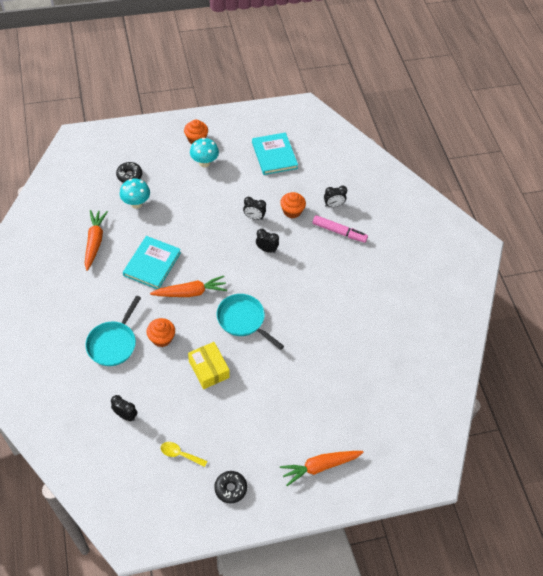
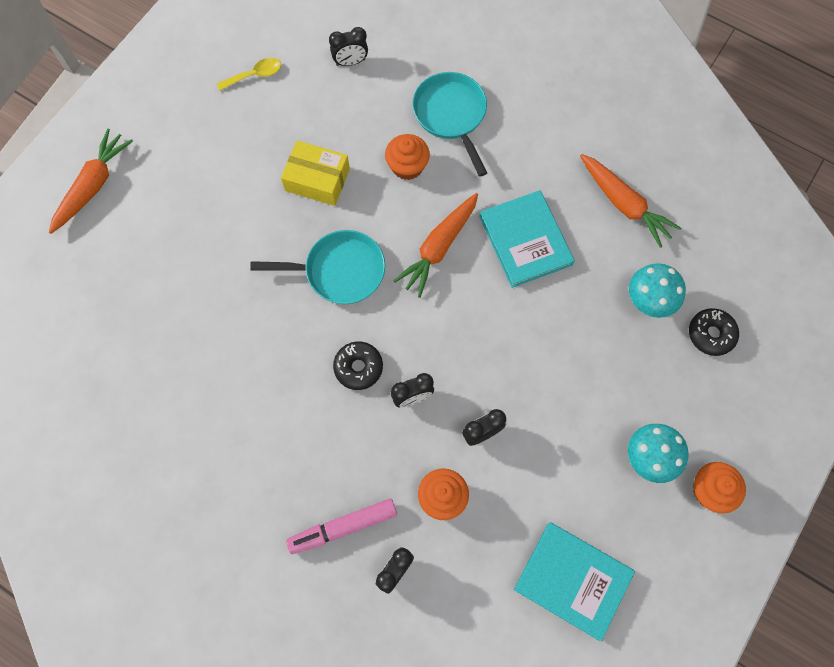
camera: 140 degrees right, 15 degrees up
black donut [214,471,247,503] -> black donut moved to [333,341,383,390]

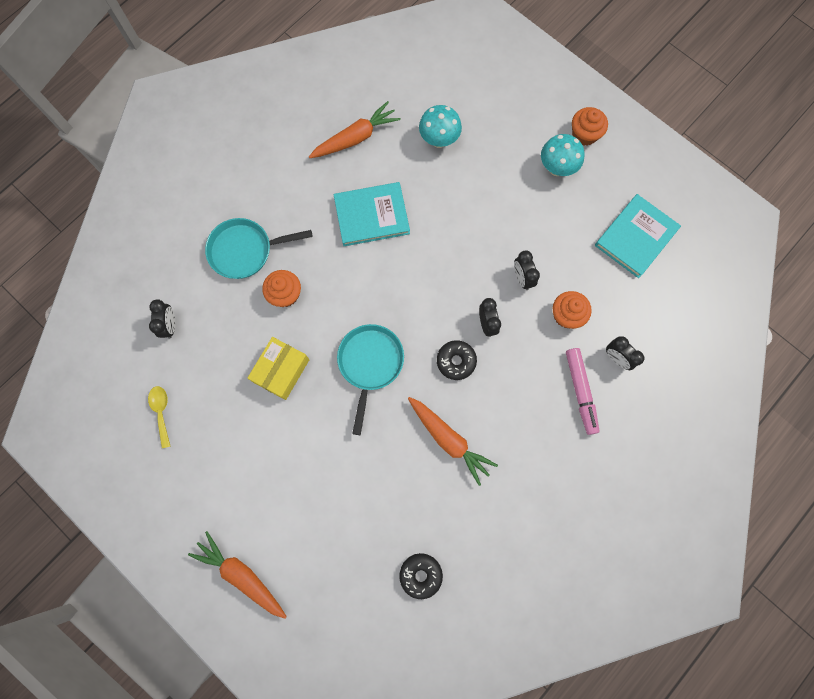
camera: 80 degrees left, 5 degrees up
orange carrot [394,193,478,298] -> orange carrot moved to [408,397,498,486]
black donut [689,308,739,356] -> black donut moved to [399,553,443,599]

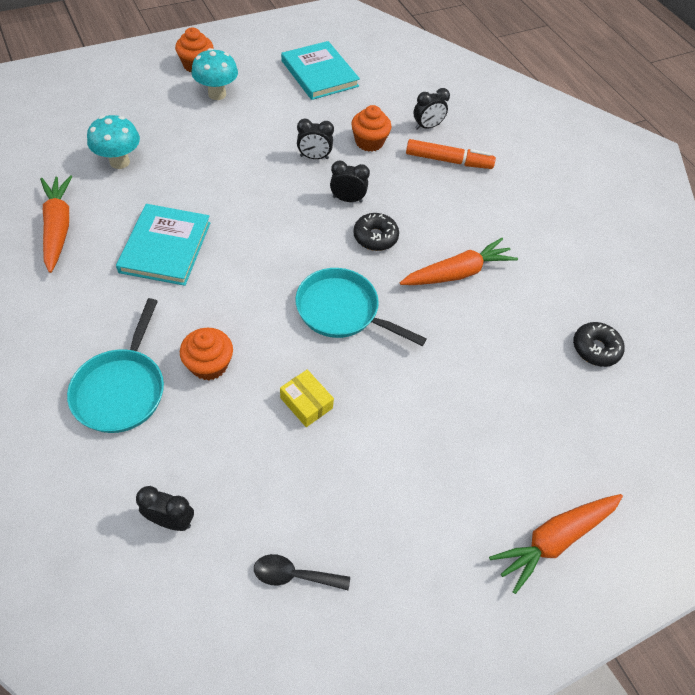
camera: 75 degrees left, 20 degrees down
yellow spoon [148,386,171,448] -> black spoon [254,554,350,590]
yellow box [248,337,309,400] -> yellow box [280,370,334,427], size x0.66
pink marker [566,348,600,435] -> orange marker [406,139,496,169]

